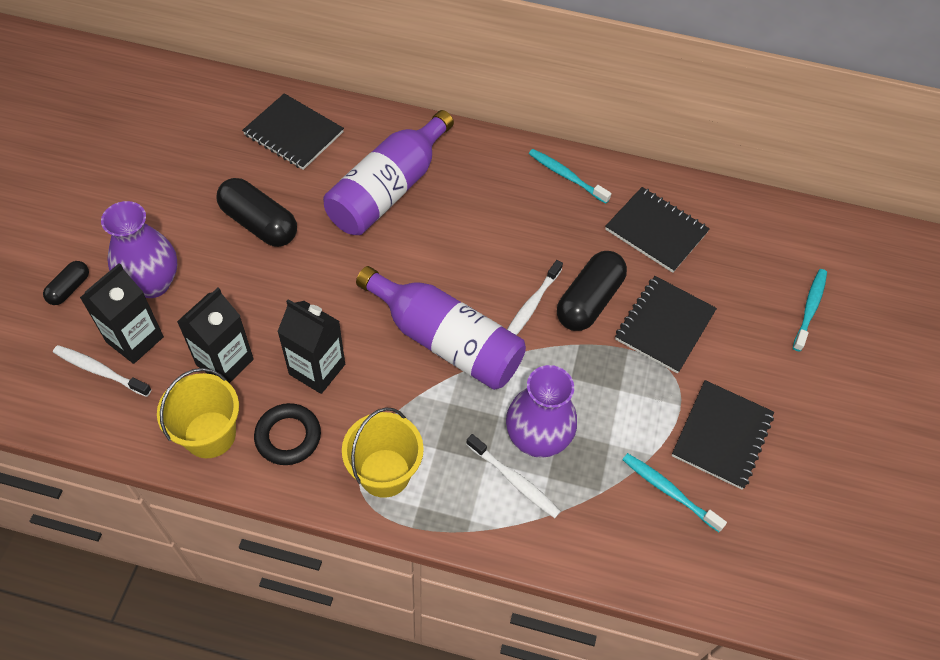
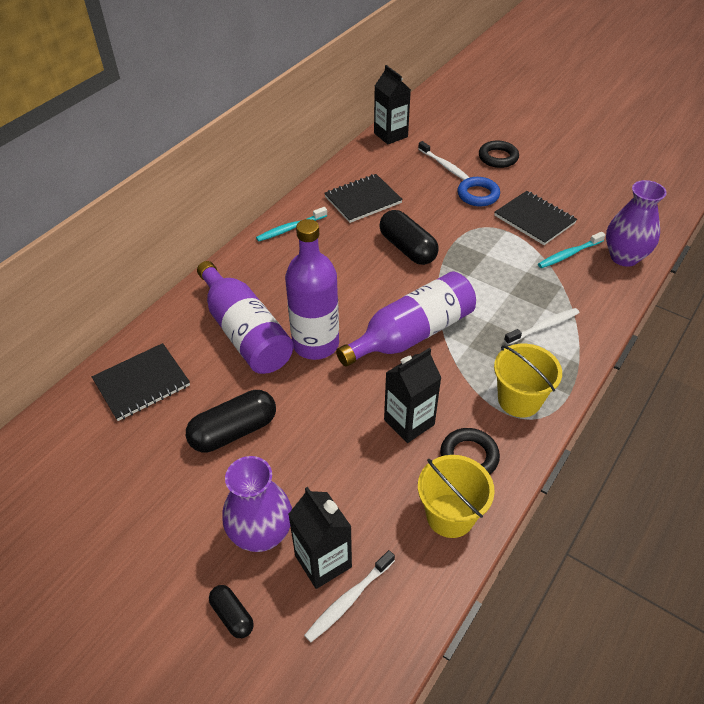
camera: 65 degrees left, 10 degrees down
black carton [177,288,254,383] -> black carton moved to [374,65,411,144]
purple vase [506,365,577,458] -> purple vase moved to [606,180,667,267]
white toothbrush [507,260,563,335] -> white toothbrush moved to [418,141,470,180]
black notebook [615,276,717,374] -> none
turquoise toothbrush [793,269,827,352] -> none
none -> purple bottle [285,219,339,360]
none -> blue ring [458,177,500,207]
none -> black ring [479,141,519,168]

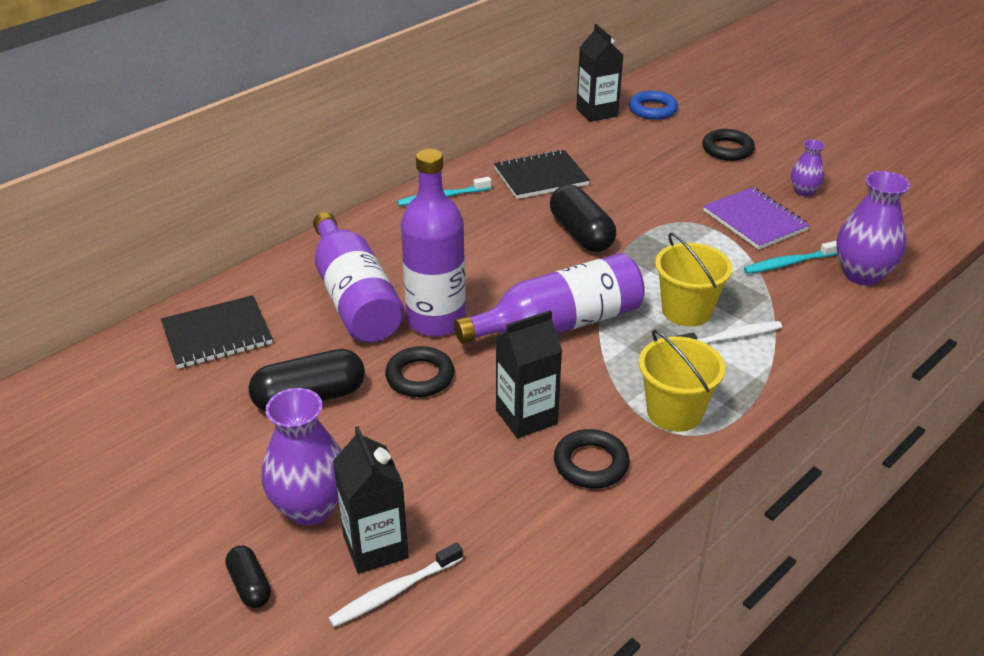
camera: 10 degrees right, 10 degrees down
white toothbrush [418,141,470,180] -> none
yellow bucket [418,455,495,538] -> yellow bucket moved to [655,233,732,326]
blue ring [458,177,500,207] -> blue ring moved to [629,91,678,120]
black notebook [494,191,577,245] -> purple notebook [703,187,810,250]
none -> black ring [385,346,454,397]
none -> purple vase [791,139,825,196]

